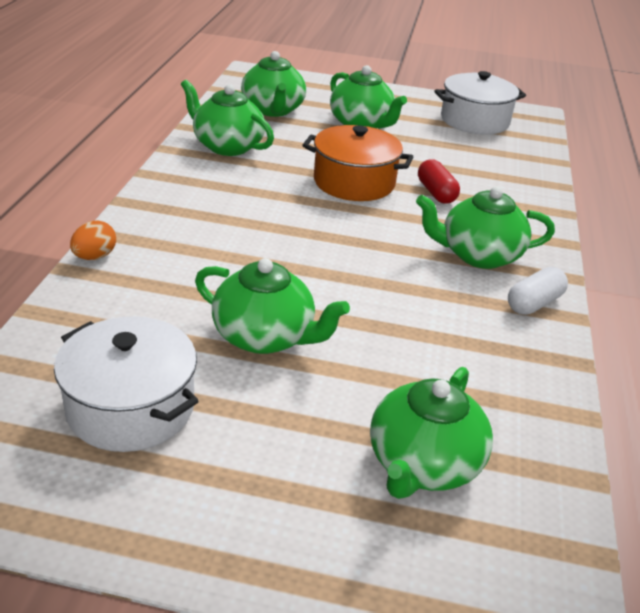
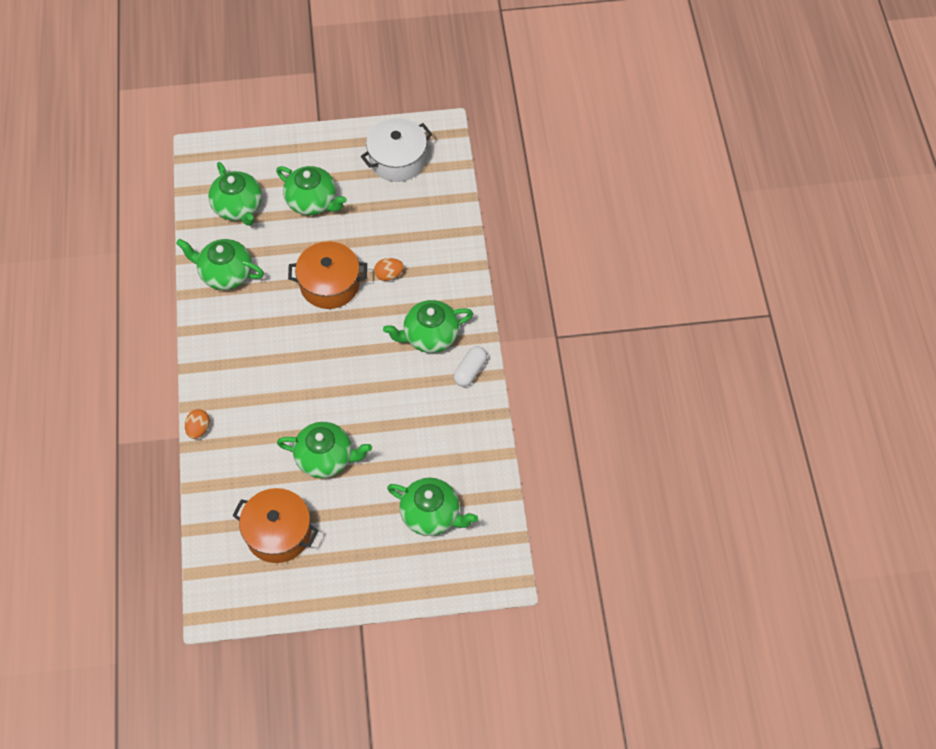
camera: 15 degrees left, 25 degrees up
white pot [54,316,199,452] -> orange pot [232,488,319,563]
green teapot [370,367,493,499] -> green teapot turned 75 degrees counterclockwise [387,478,478,536]
red capsule [418,159,460,204] -> orange egg [374,258,404,281]

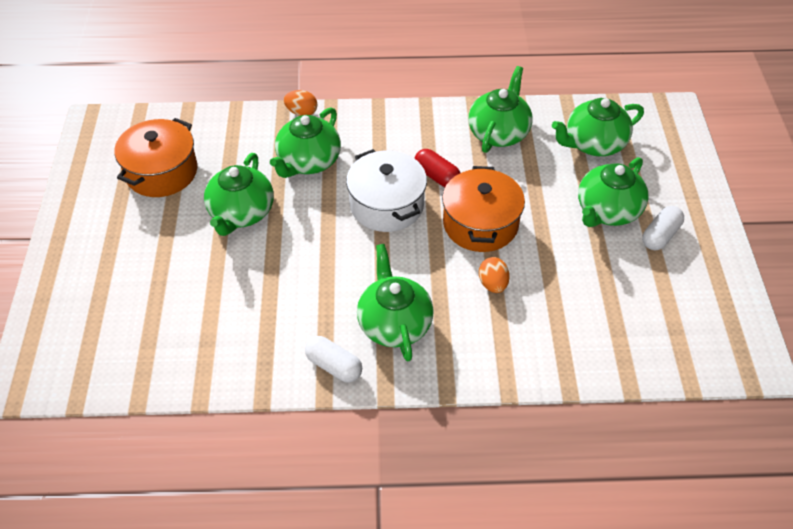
camera: 95 degrees right, 10 degrees down
white pot [361,118,432,182] -> white pot moved to [346,149,427,232]
green teapot [387,478,478,536] -> green teapot moved to [270,107,341,178]
none -> red capsule [414,149,460,187]
none -> white capsule [642,206,684,250]

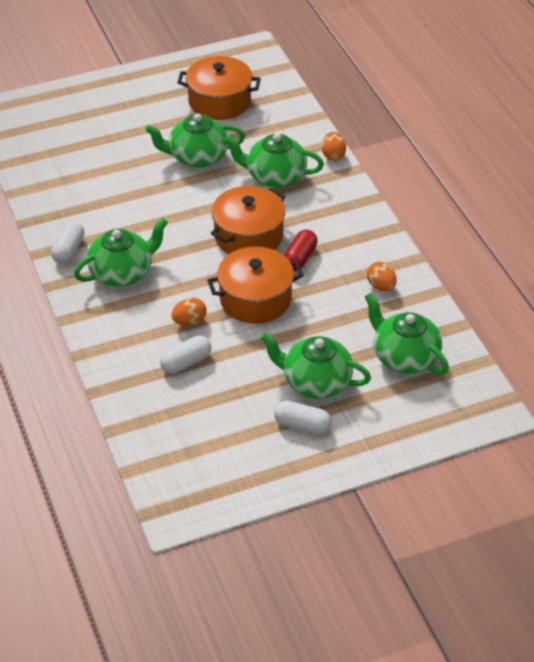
camera: 70 degrees right, 5 degrees down
white pot [346,149,427,232] -> orange pot [211,186,286,254]
green teapot [468,66,533,153] -> orange egg [367,262,397,291]
none -> white capsule [160,335,212,374]

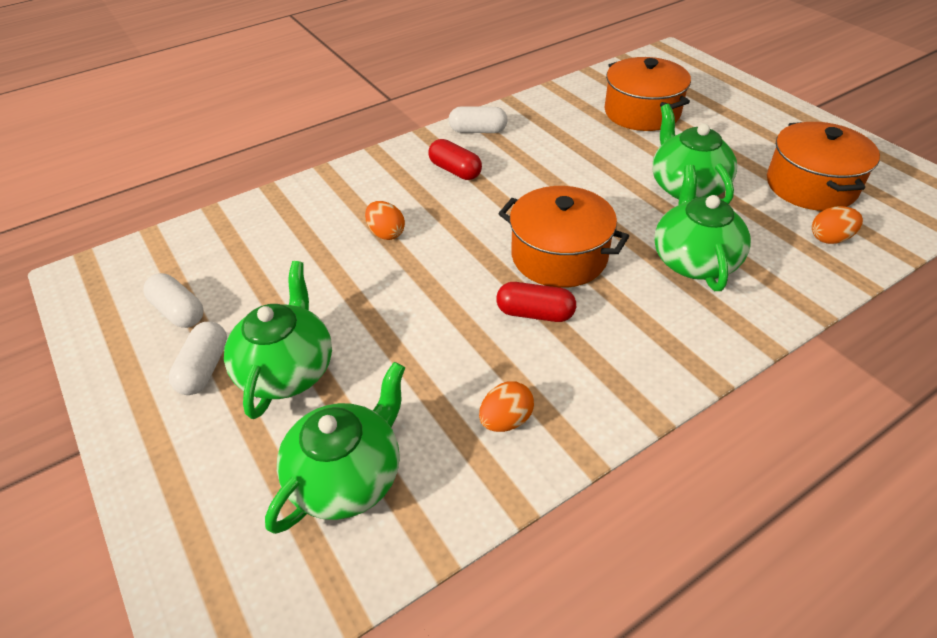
camera: 80 degrees right, 0 degrees up
green teapot [74,218,168,287] -> red capsule [429,139,482,180]
white capsule [160,335,212,374] -> white capsule moved to [143,273,204,328]
orange pot [207,247,304,324] -> orange pot moved to [604,57,691,131]
orange egg [322,132,346,161] -> orange egg moved to [812,206,863,244]

